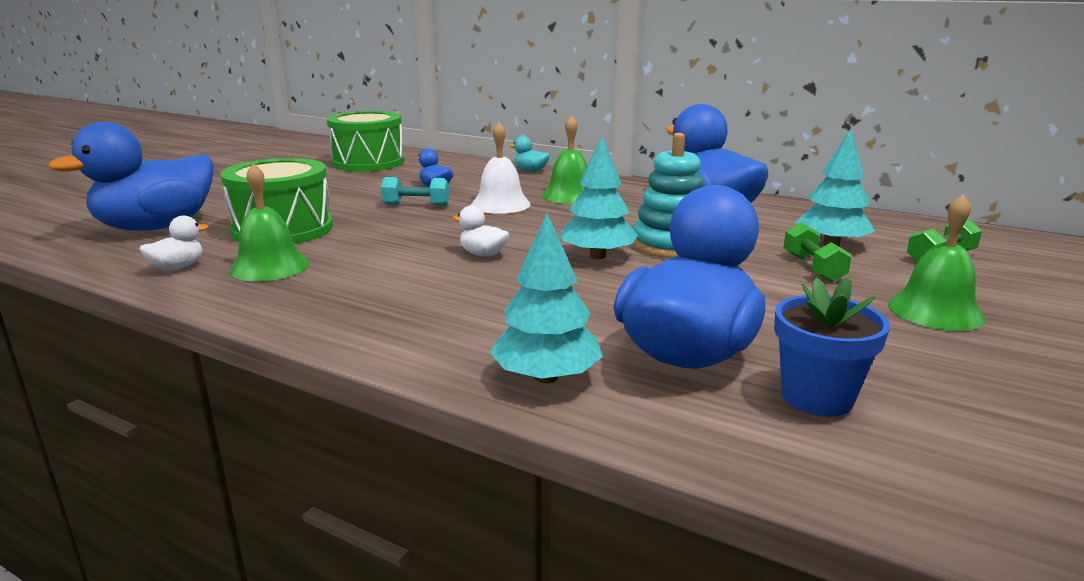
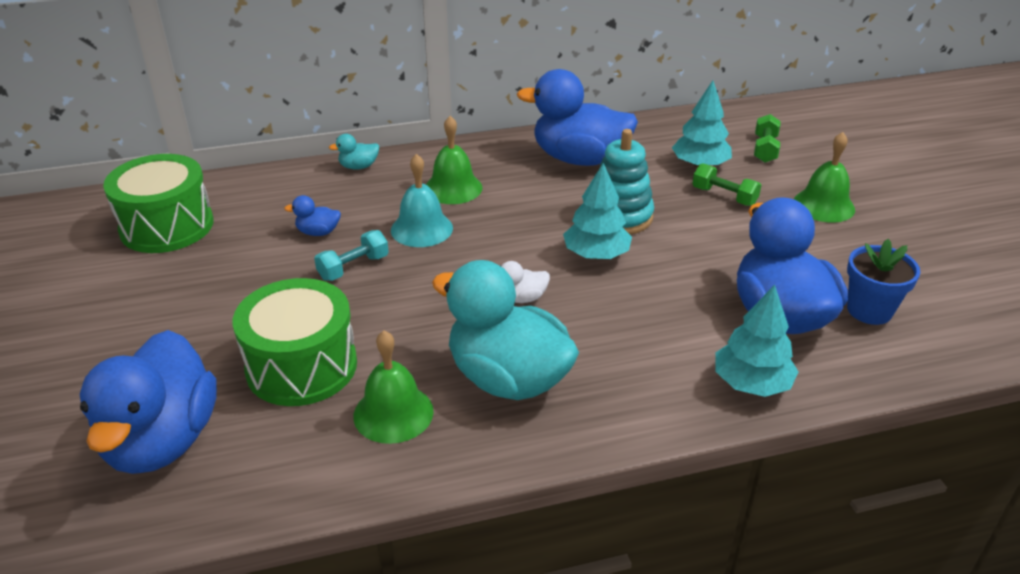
camera: 45 degrees left, 15 degrees up
white duck [140,215,209,270] -> none
white bell [471,122,531,214] -> turquoise bell [391,154,453,247]
none -> turquoise duck [432,260,579,400]

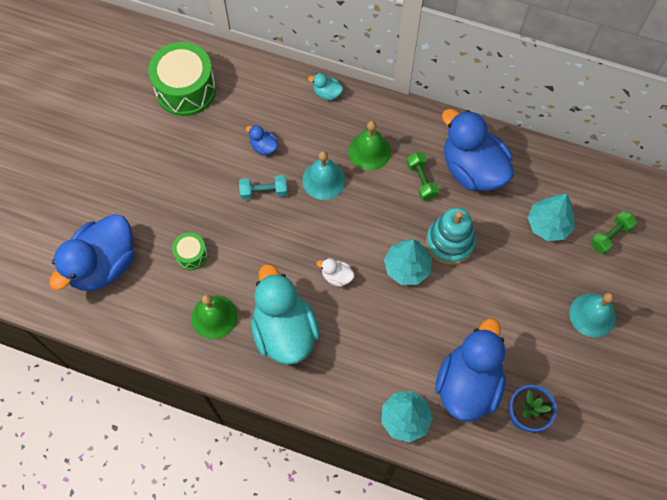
camera: 35 degrees right, 30 degrees up
green drum [233,278,357,406] -> green drum [172,232,208,270], size x0.49
green dumbbell [692,163,761,206] -> green dumbbell moved to [407,153,439,201]
green bell [794,132,855,223] -> turquoise bell [569,292,616,338]

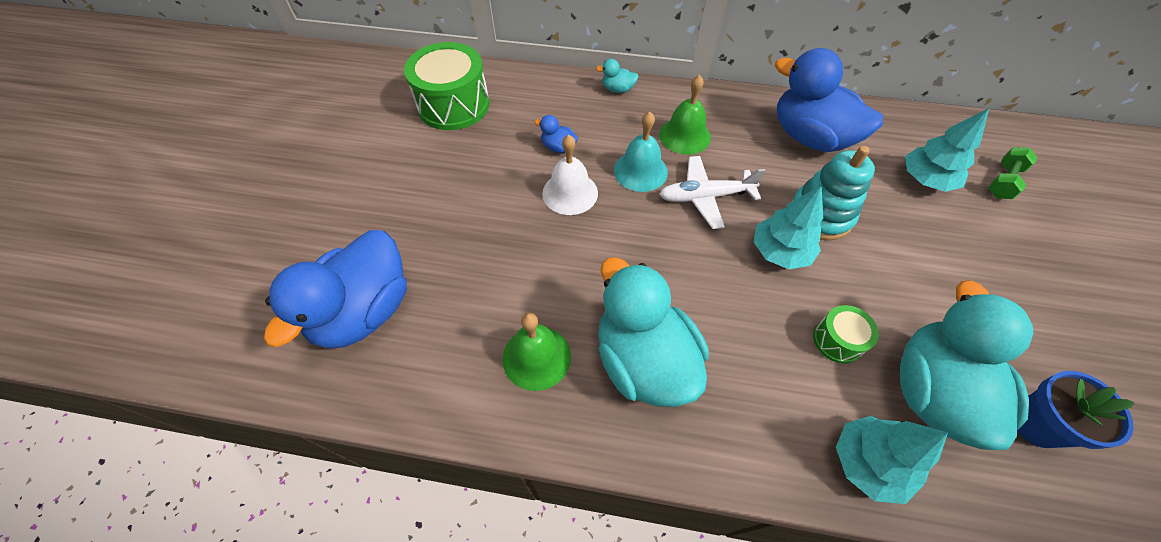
camera: 10 degrees left, 10 degrees down
green drum [172,232,208,270] -> green drum moved to [813,305,879,363]
turquoise dumbbell [239,175,287,200] -> white bell [542,135,598,215]
white duck [316,258,355,287] -> none
green dumbbell [407,153,439,201] -> none
blue duck [435,318,506,422] -> turquoise duck [900,280,1034,450]
turquoise bell [569,292,616,338] -> none
none -> white plane [659,156,765,229]

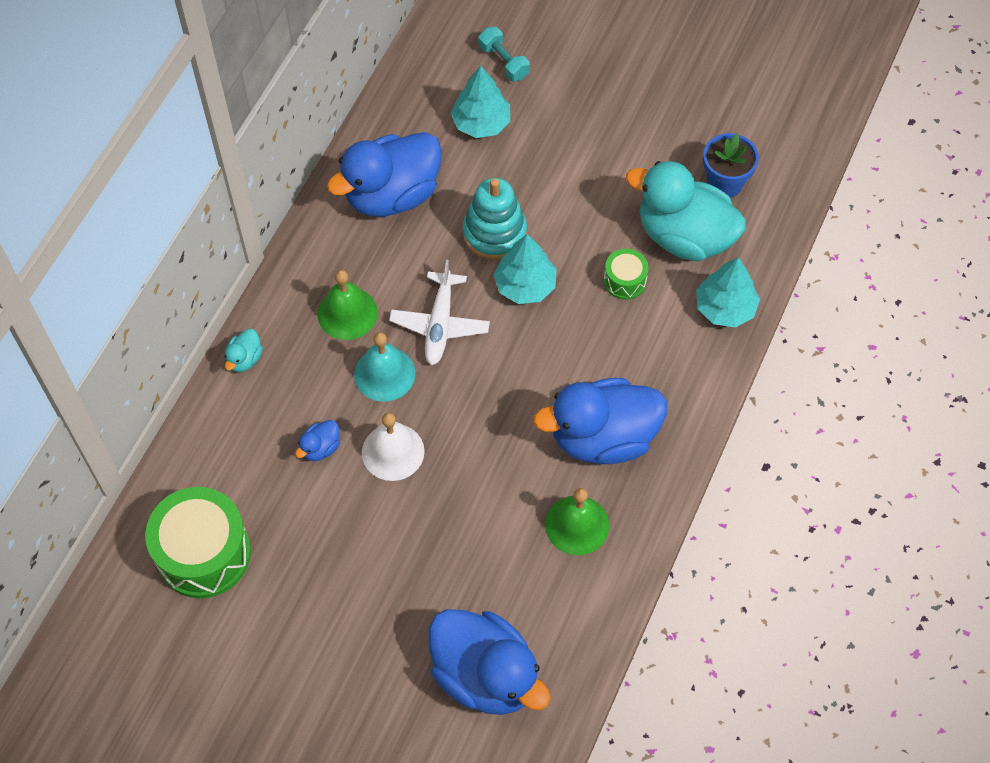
camera: 75 degrees left, 5 degrees up
turquoise duck [598,257,709,407] -> blue duck [533,378,667,464]
green dumbbell [989,147,1037,199] -> turquoise dumbbell [479,27,530,81]

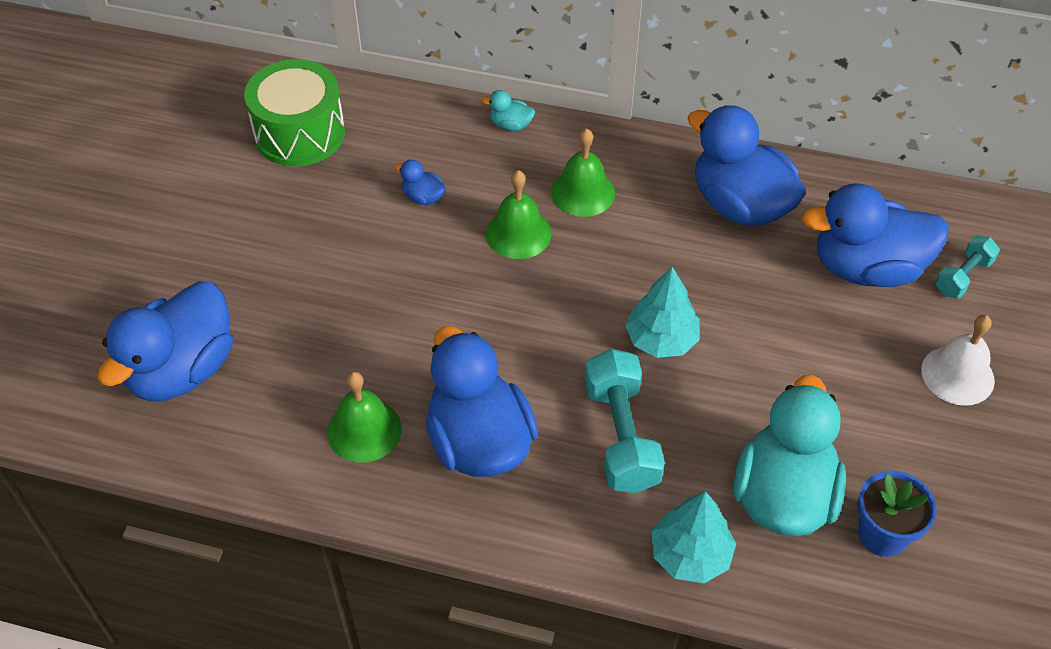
camera: 80 degrees right, 10 degrees down
turquoise bell [354,332,415,402] -> green bell [486,170,552,259]
white bell [362,413,425,481] -> white bell moved to [921,315,995,406]
white plane [389,260,490,365] -> none
turquoise tree [451,66,510,138] -> blue duck [802,183,949,287]
turquoise stacking toy [463,178,527,260] -> none
green drum [604,249,649,300] -> none
none -> turquoise dumbbell [585,349,665,493]

